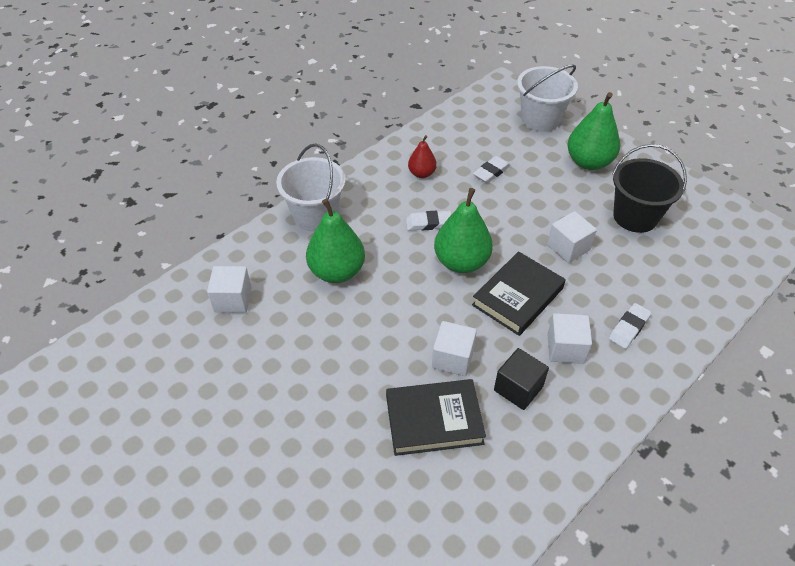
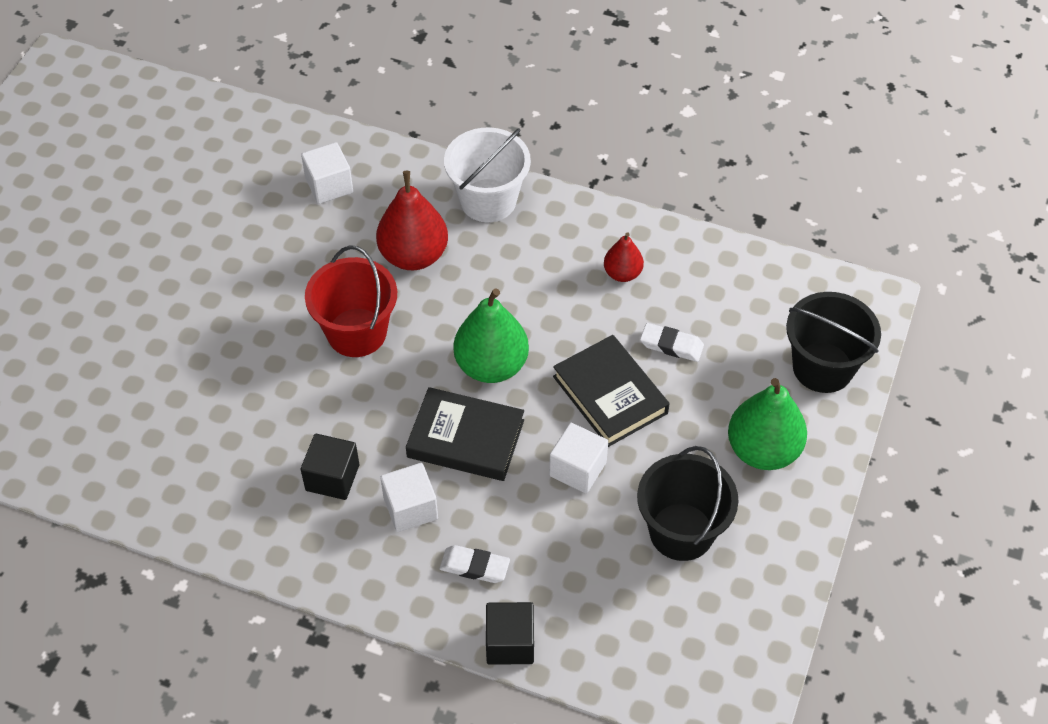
camera: 65 degrees right, 5 degrees up
green pear [306,199,365,283] -> red pear [376,171,448,270]
black book [386,379,486,456] -> black book moved to [553,335,669,447]
white eraser [406,211,451,231] -> none
white cube [432,321,477,376] -> none
white bucket [517,64,578,132] -> black bucket [786,292,881,393]
none -> red bucket [305,245,397,357]
none -> black cube [486,602,534,665]

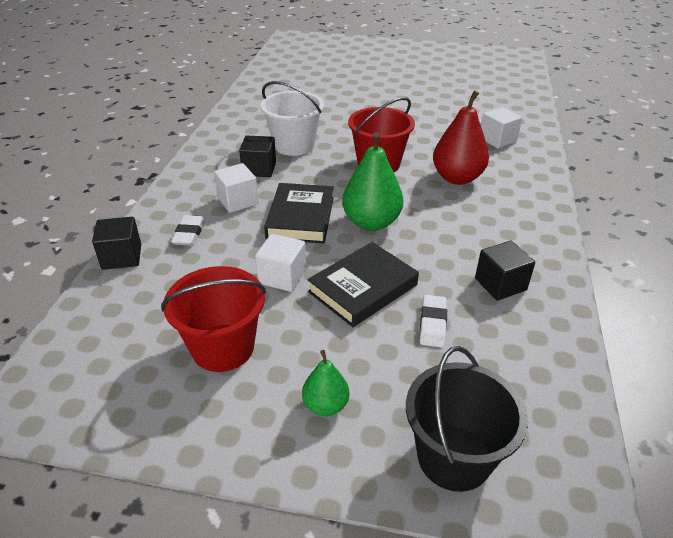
camera: 80 degrees right, 15 degrees down
white bucket [444,127,531,222] -> white bucket moved to [260,81,324,156]
red pear [604,232,644,282] -> black cube [475,241,535,301]
black bucket [637,446,739,561] -> red bucket [161,266,266,372]
green pear [728,378,807,470] -> green pear [302,350,349,416], size x0.56

